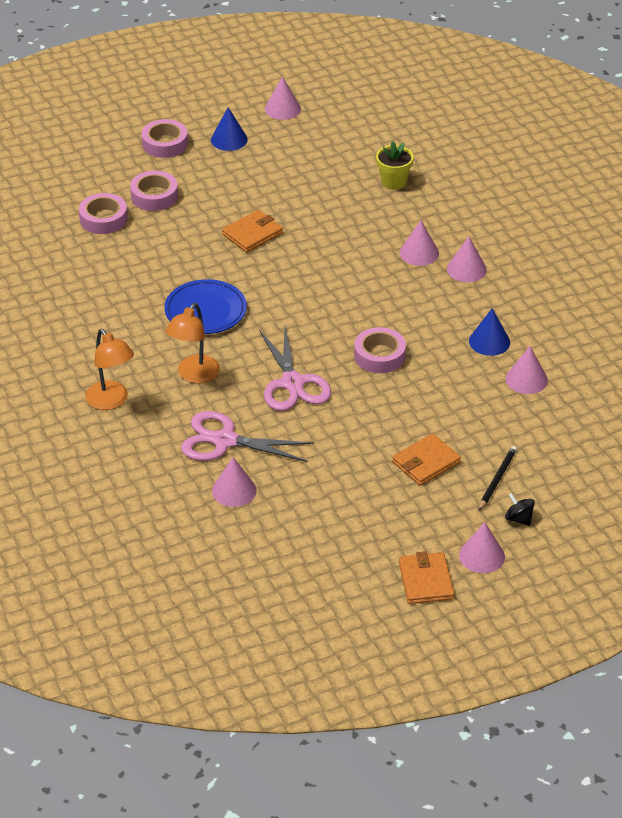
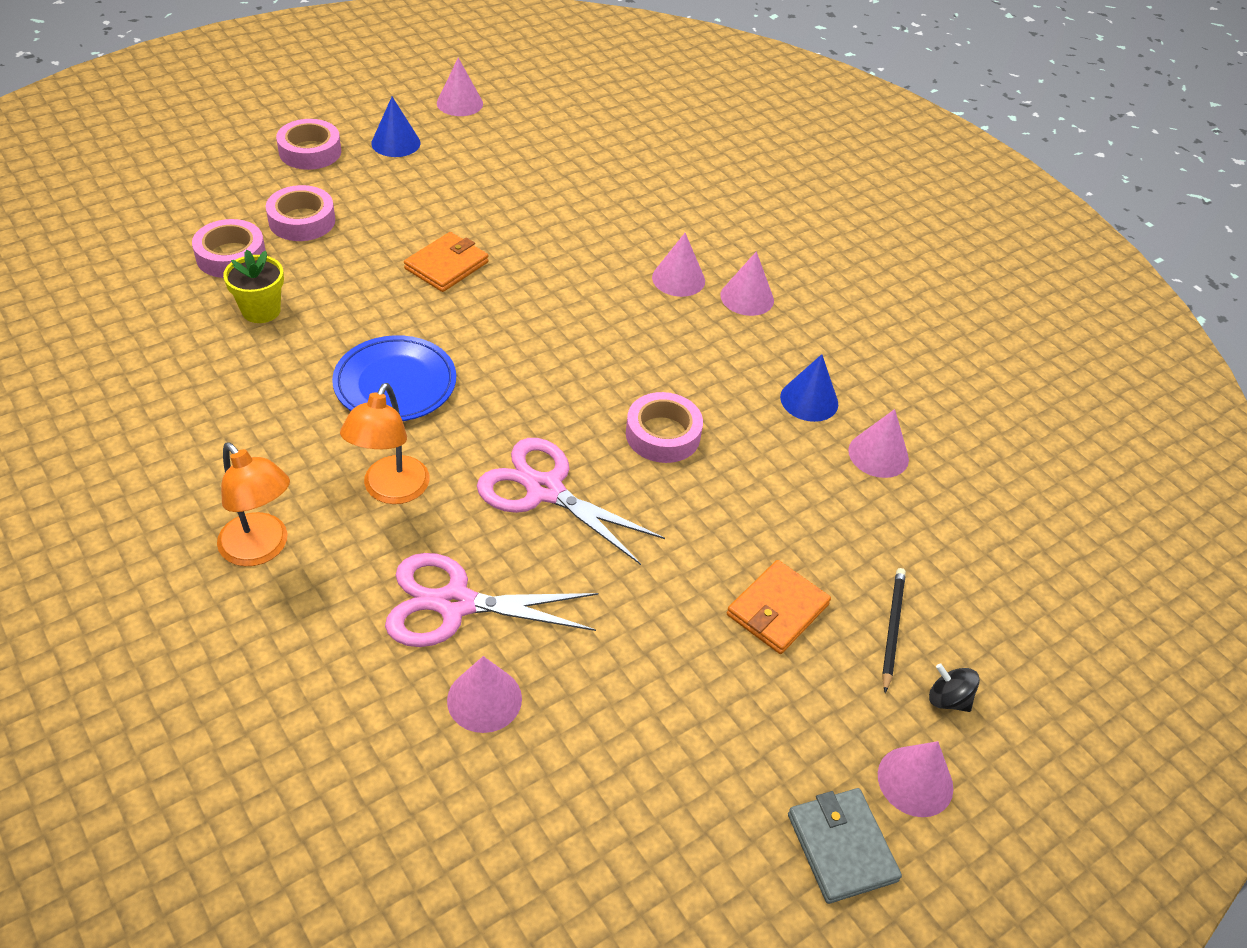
camera: 15 degrees left, 5 degrees up
pink scissors [259,326,331,411] -> pink scissors turned 150 degrees clockwise [477,438,665,565]
yellow flower pot [376,142,414,190] -> yellow flower pot moved to [223,250,284,323]
orange wallet [399,551,454,604] -> grey wallet [788,788,902,904]

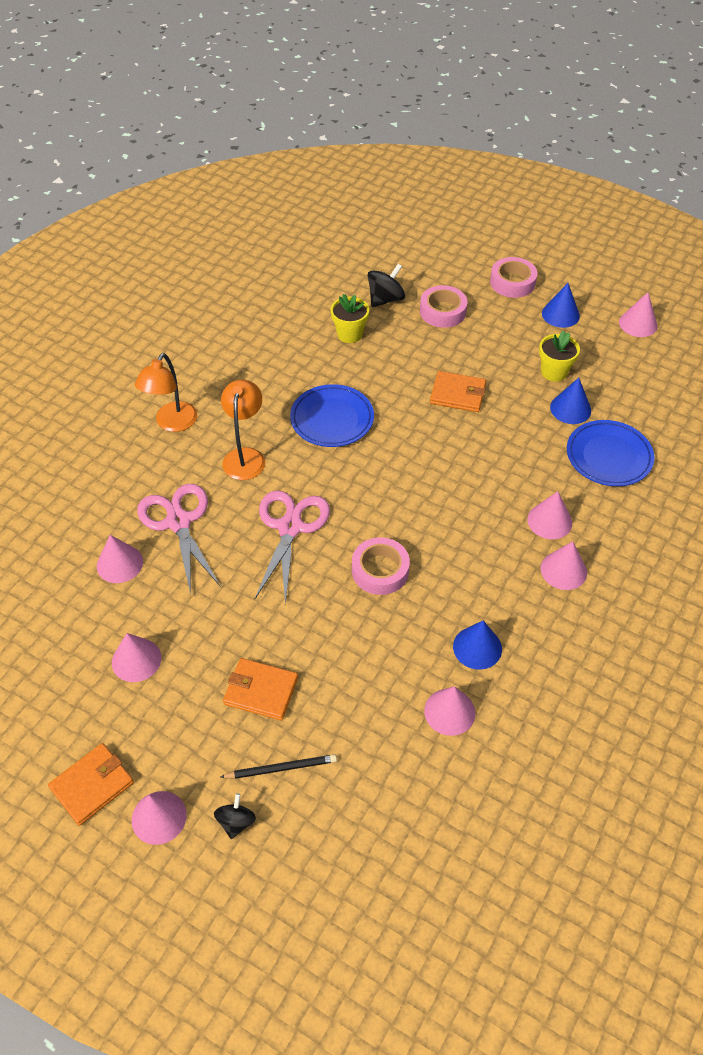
camera: 70 degrees right, 5 degrees up
pink tape [192,219,266,278] -> black spinning top [368,264,405,307]
orange lamp [340,383,430,504] -> orange lamp turned 105 degrees clockwise [221,380,265,480]
grey wallet [788,788,902,904] -> orange wallet [48,743,134,826]
none -> pink cone [112,633,161,682]
none -> yellow flower pot [539,331,580,382]
none -> blue cone [550,378,591,424]
none -> blue plate [567,420,654,486]

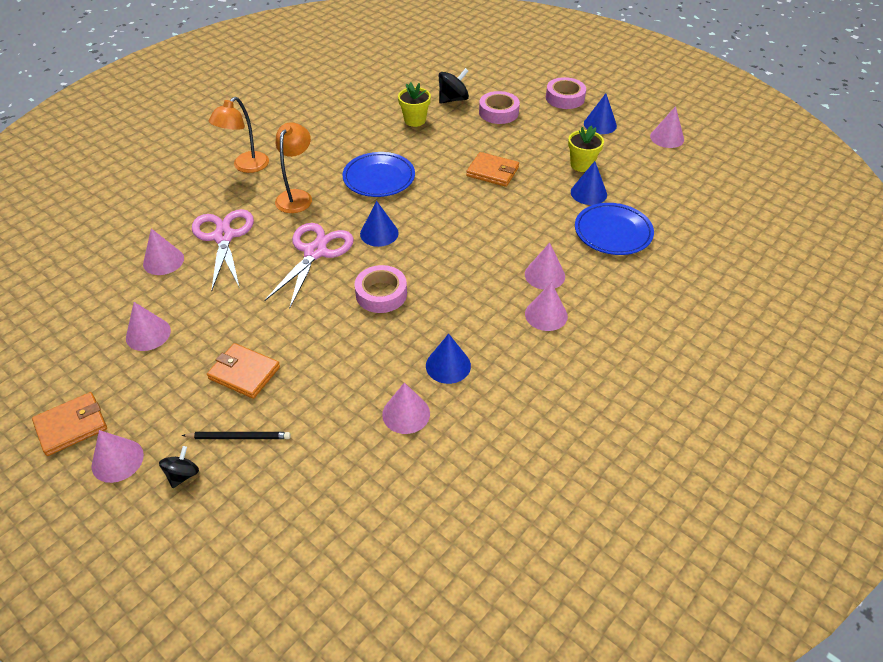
camera: 10 degrees right, 5 degrees down
none -> blue cone [360,201,399,247]

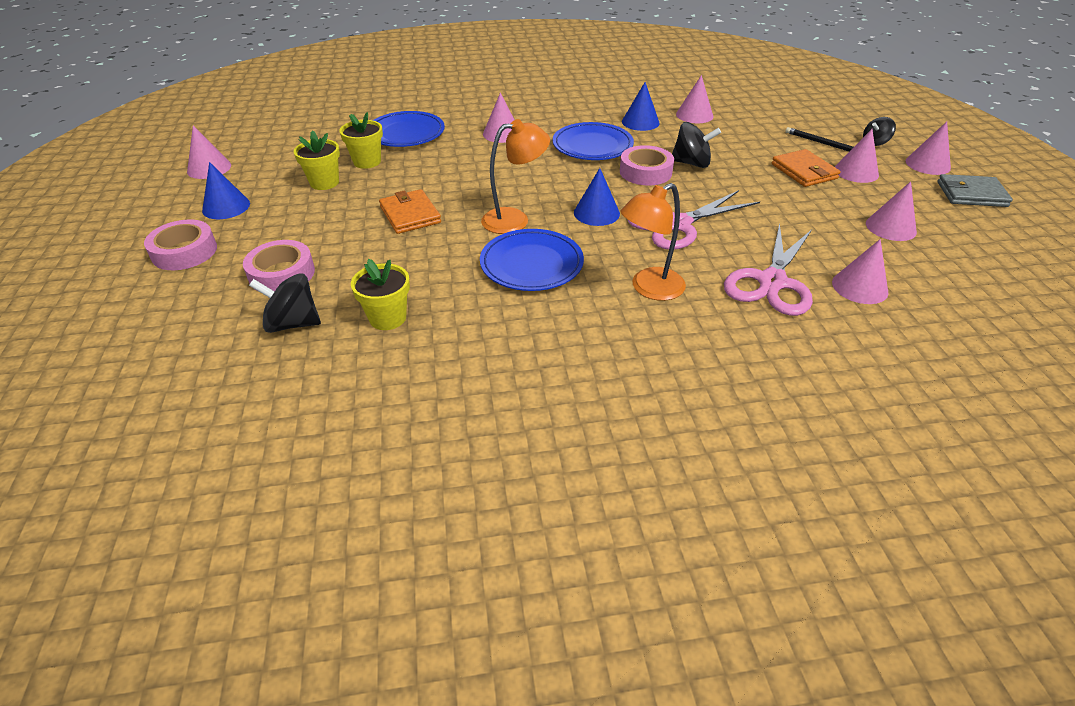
camera: 140 degrees left, 5 degrees down
orange wallet [32,392,107,456] -> grey wallet [937,174,1013,207]
orange lamp [209,97,269,173] -> orange lamp moved to [481,119,550,234]
pink cone [525,282,568,331] -> pink cone moved to [835,129,879,183]
blue cone [571,161,607,205] -> yellow flower pot [339,112,383,169]
none -> blue plate [553,122,634,160]
none -> black spinning top [672,122,721,168]

